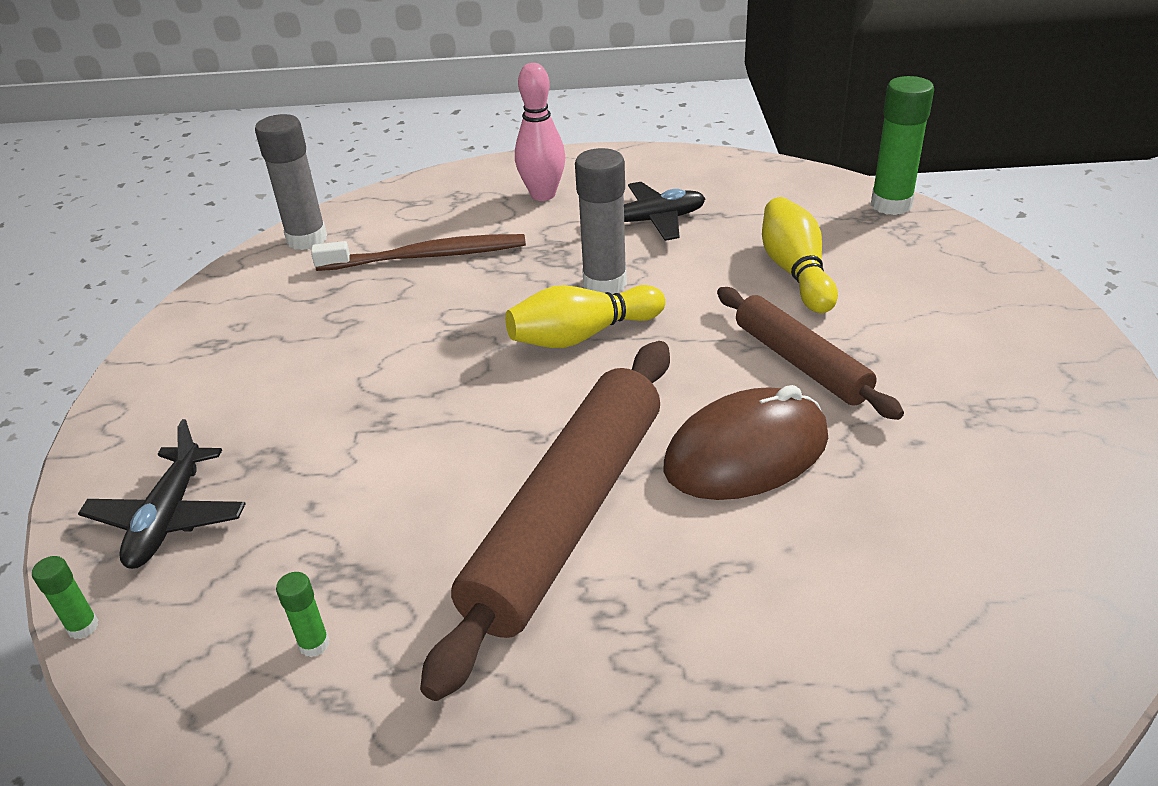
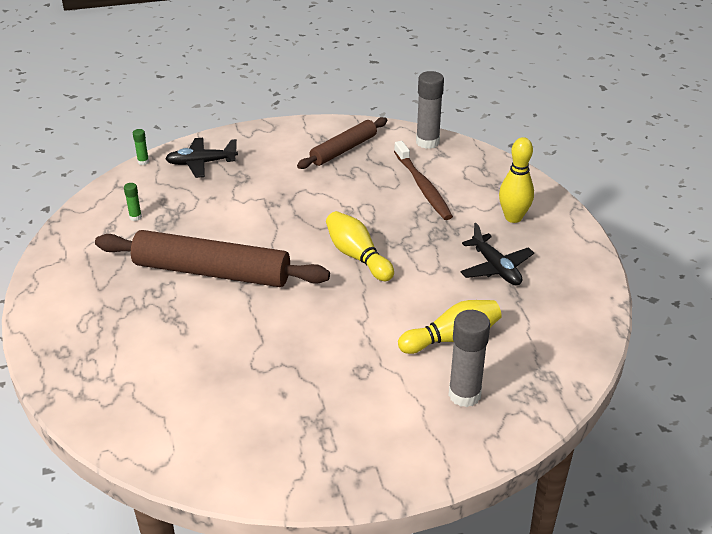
camera: 75 degrees right, 0 degrees up
pink bowling pin [515,63,566,201] -> yellow bowling pin [499,137,534,223]
grey glue stick [575,148,627,294] -> grey glue stick moved to [448,310,490,407]
brown mouse [663,385,828,500] -> none
brown rolling pin [717,287,904,420] -> brown rolling pin moved to [297,117,387,169]
green glue stick [871,76,934,215] -> none

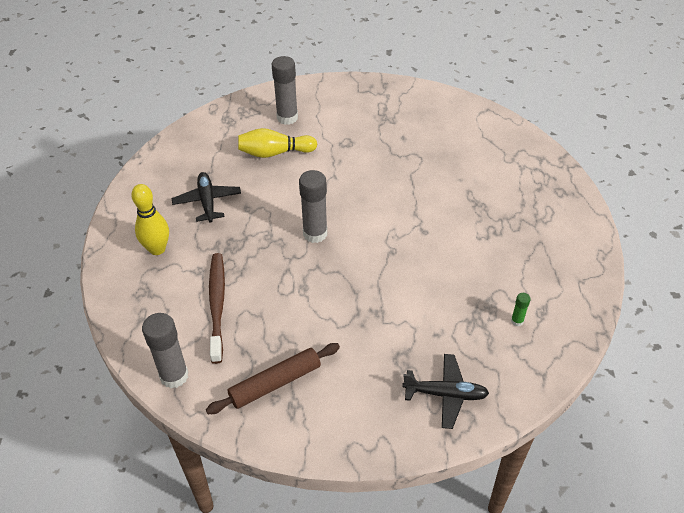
camera: 165 degrees left, 10 degrees up
brown rolling pin [95,230,330,287] -> none
green glue stick [133,129,149,165] -> none
yellow bowling pin [326,211,394,281] -> grey glue stick [299,170,327,243]

